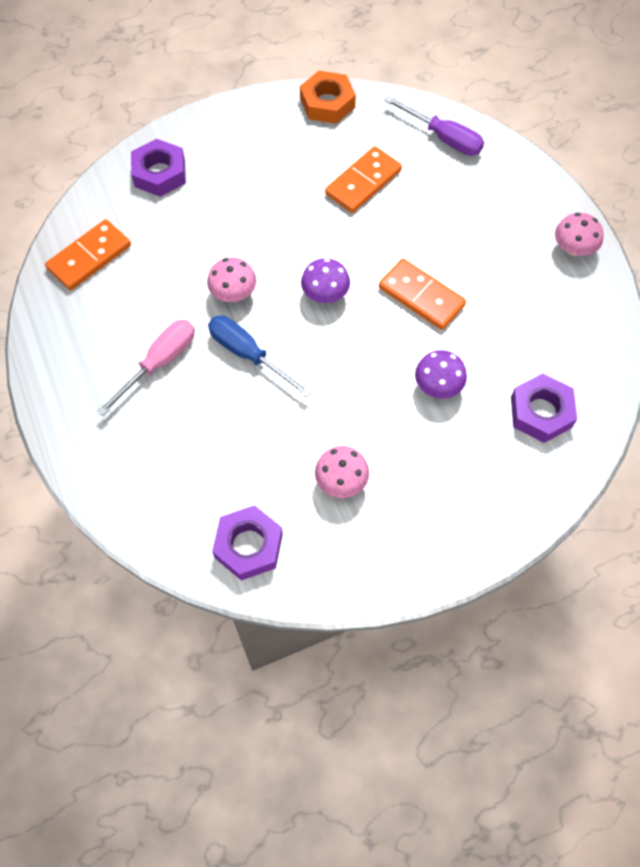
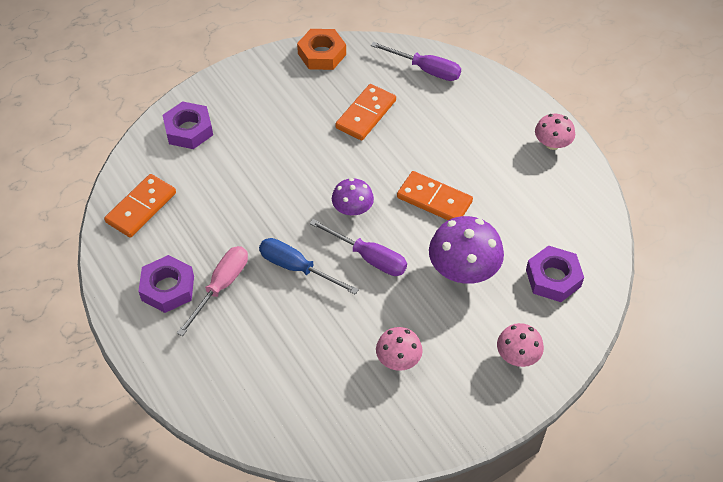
camera: 10 degrees left, 10 degrees down
pink mushroom [207,257,256,302] -> pink mushroom moved to [497,323,544,367]
purple nut [212,505,283,581] -> purple nut moved to [138,255,194,313]
purple mushroom [415,350,467,399] -> purple mushroom [429,216,504,284], size x1.69
none -> purple screwdriver [310,219,407,276]

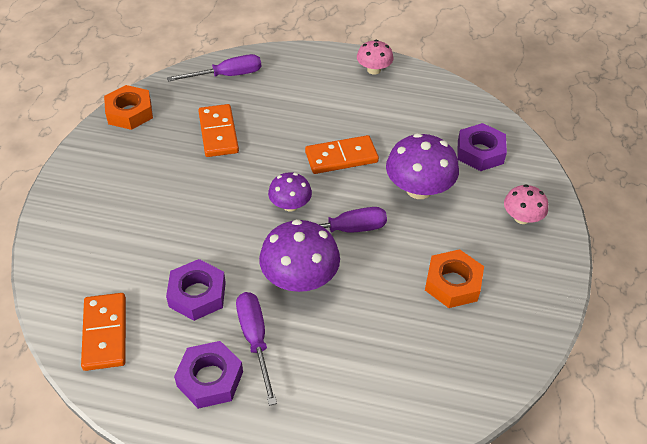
camera: 45 degrees left, 5 degrees down
purple nut [163,101,213,149] -> purple nut moved to [166,259,226,321]
pink screwdriver [177,246,248,336] -> purple screwdriver [236,292,277,406]
blue screwdriver [259,238,359,295] -> purple mushroom [259,219,340,292]
pink mushroom [376,327,423,371] -> orange nut [425,249,484,308]

